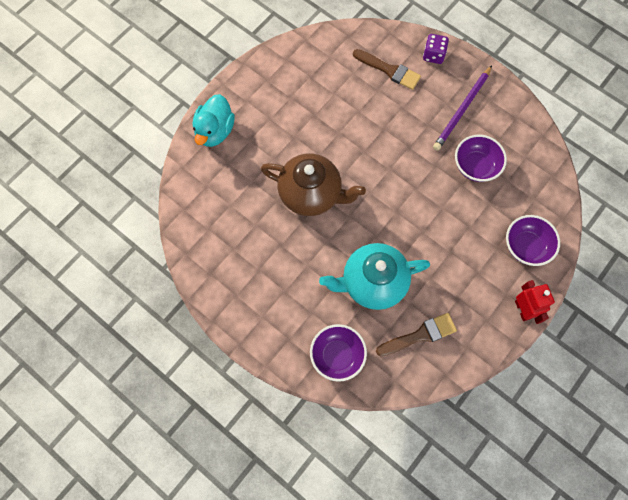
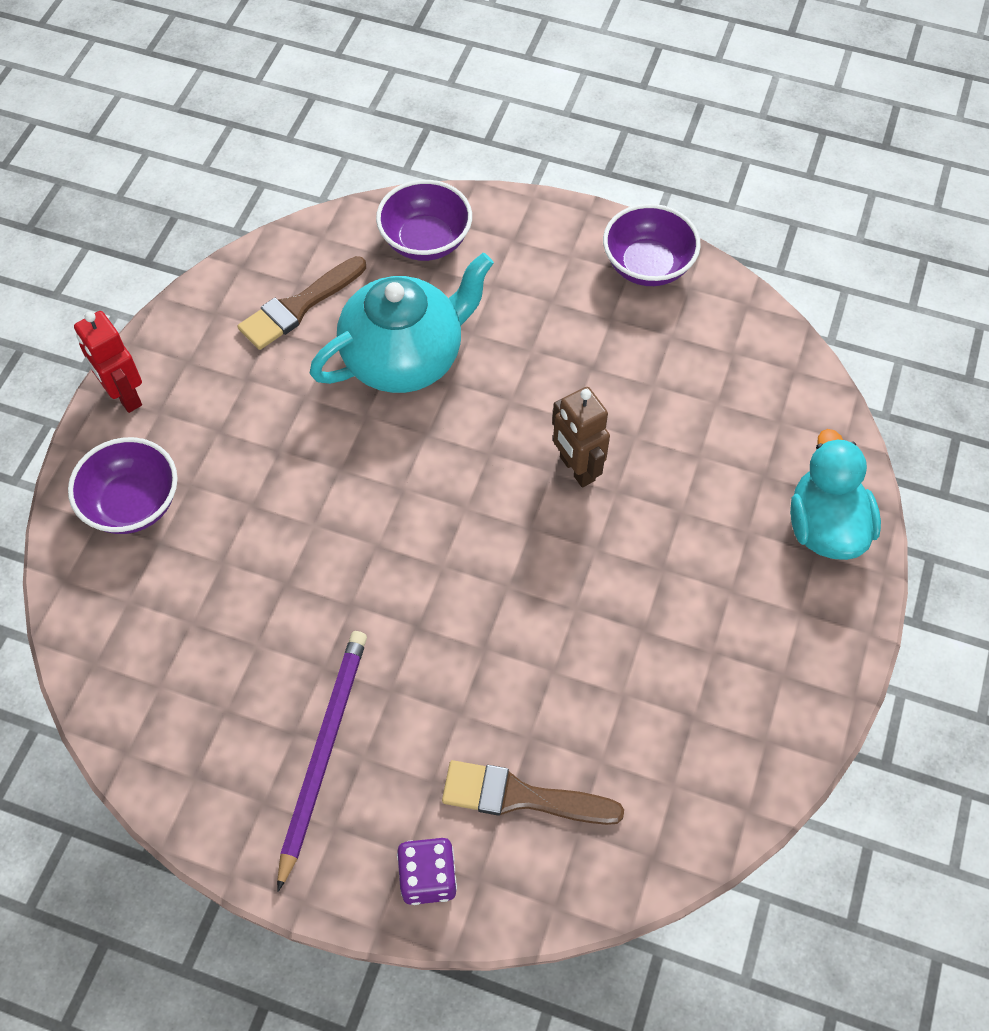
camera: 160 degrees right, 10 degrees down
brown teapot [261,154,366,216] -> brown robot [552,387,610,487]
purple bowl [455,135,507,182] -> purple bowl moved to [603,204,701,286]

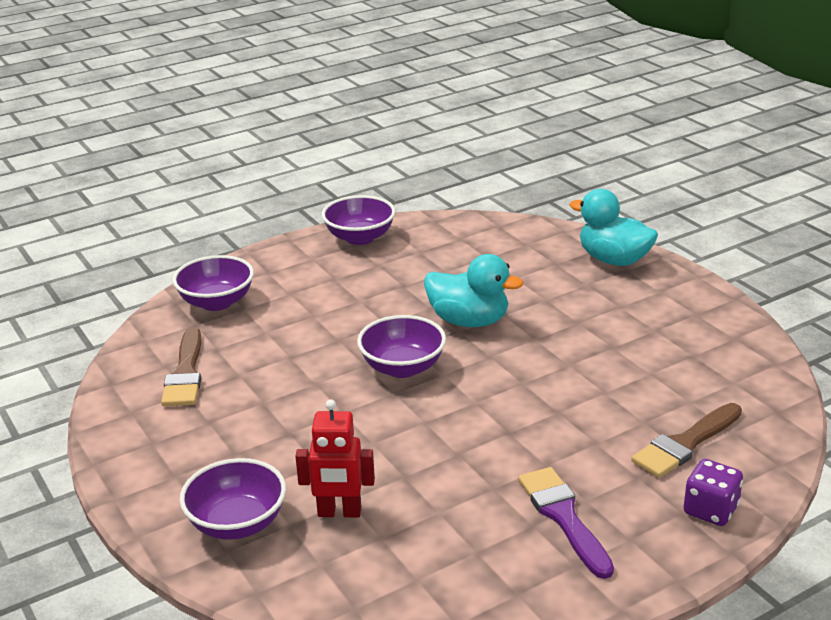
camera: 50 degrees left, 30 degrees down
red robot [74,311,142,413] -> red robot moved to [295,399,375,517]
purple pencil [277,631,367,892] -> purple brush [518,467,614,579]
turquoise teapot [310,253,494,393] -> none
brown robot [552,387,610,487] -> turquoise duck [424,254,523,327]
none -> purple bowl [357,315,446,378]

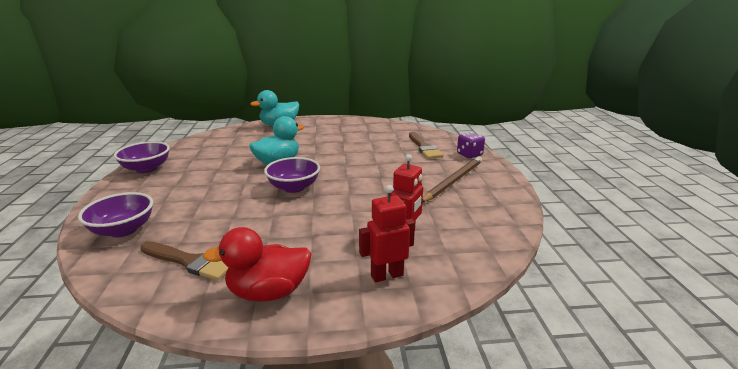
camera: 65 degrees left, 5 degrees down
purple bowl [179,458,286,540] -> red robot [359,185,415,283]
purple brush [518,467,614,579] -> brown pencil [422,156,482,203]
none -> red duck [203,227,312,302]

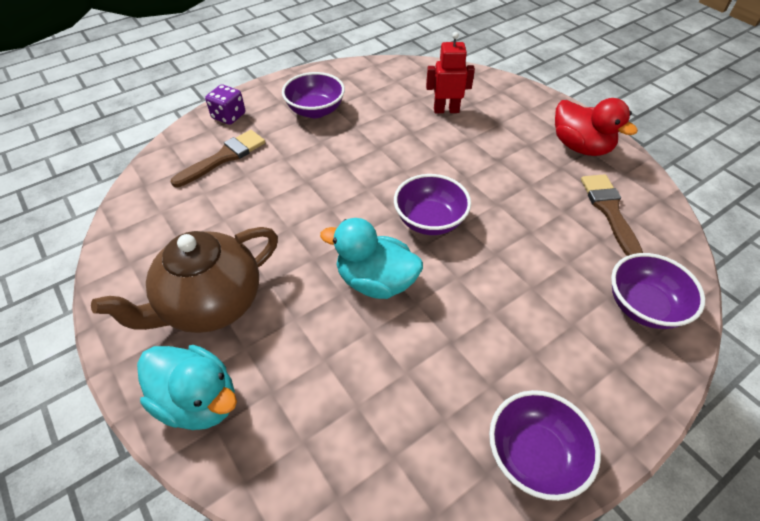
camera: 120 degrees left, 25 degrees up
red robot [359,185,415,283] -> none
brown pencil [422,156,482,203] -> purple bowl [282,72,345,118]
none -> brown teapot [91,227,278,333]

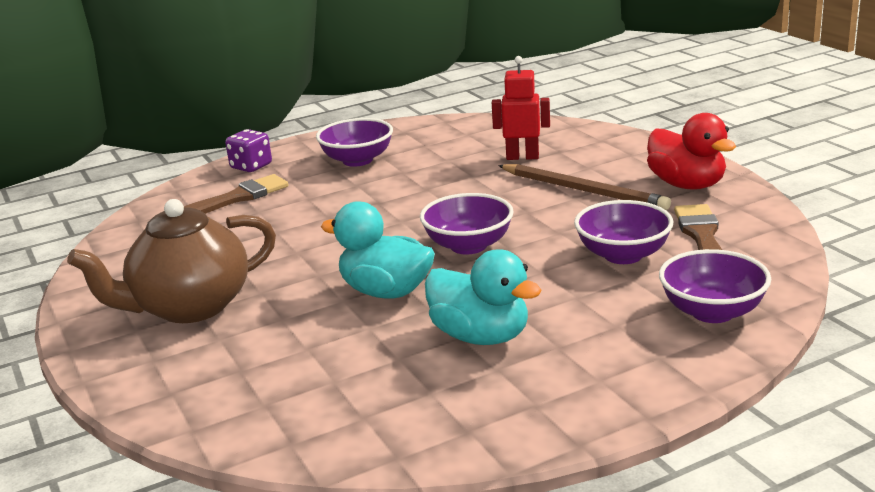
camera: 10 degrees right, 25 degrees down
turquoise duck [137,345,237,430] -> turquoise duck moved to [425,249,542,345]
purple bowl [489,390,601,501] -> purple bowl moved to [574,200,673,264]
none -> brown pencil [498,164,671,210]

